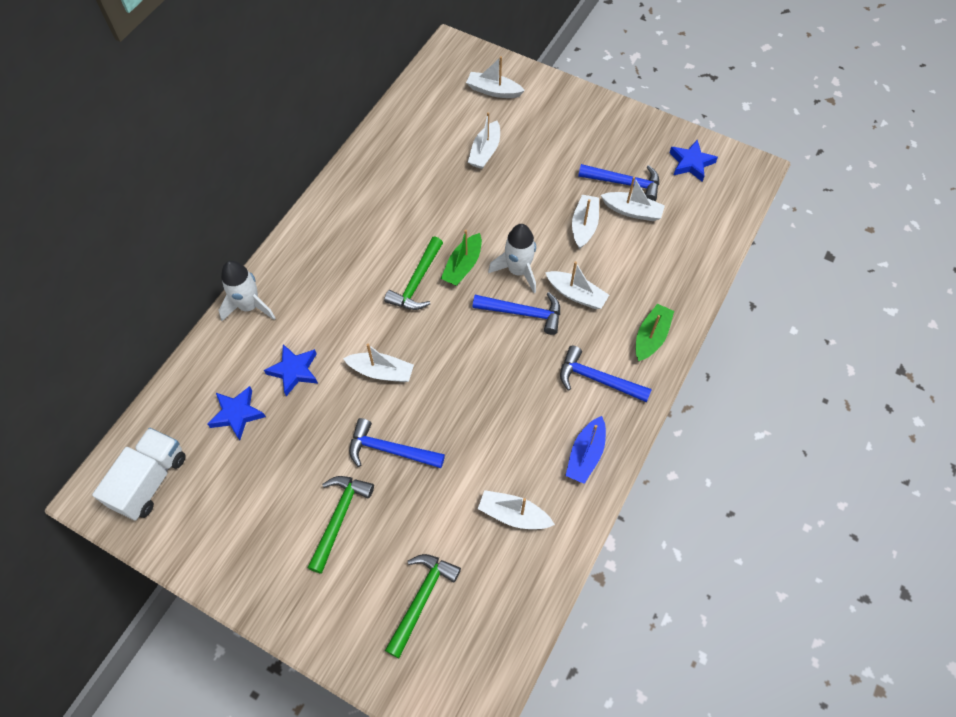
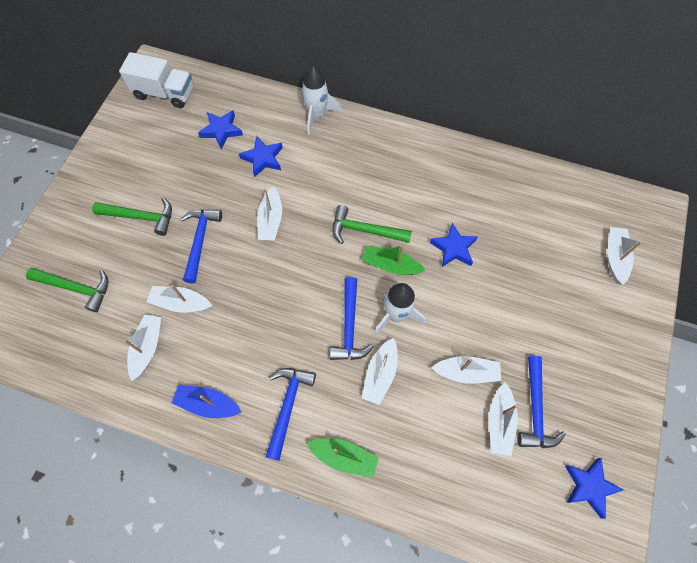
camera: 80 degrees right, 5 degrees up
white boat [468,112,500,169] -> white boat moved to [147,285,212,313]
none -> blue star [430,223,478,267]

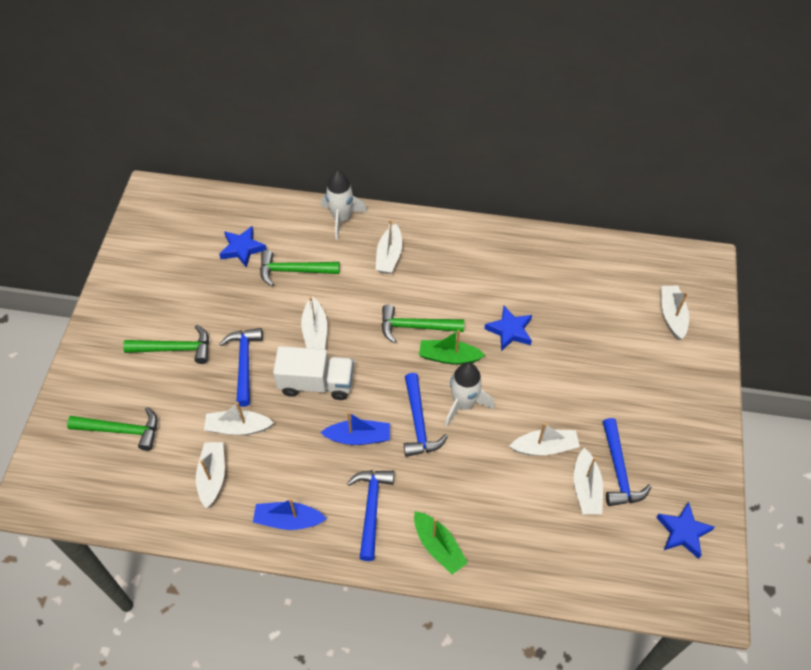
camera: 10 degrees left, 10 degrees down
white truck [119,52,194,108] -> white truck moved to [273,346,353,400]
blue star [239,136,283,177] -> green hammer [260,250,340,286]
green boat [307,438,379,477] -> green boat turned 45 degrees clockwise [414,511,468,574]
white boat [362,338,398,405] -> white boat moved to [376,220,402,274]
none -> blue boat [320,412,390,445]

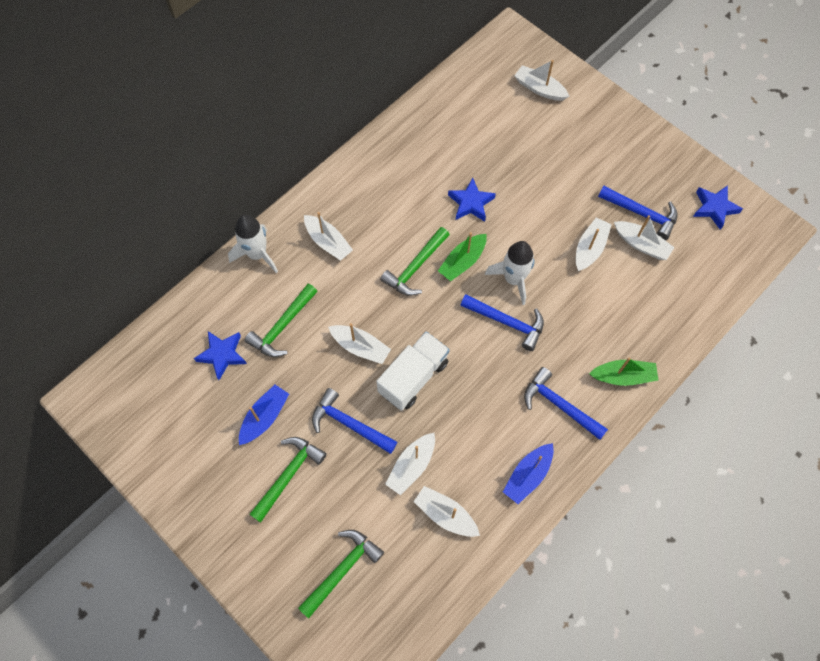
camera: 55 degrees left, 10 degrees up
blue boat [320,412,390,445] -> blue boat moved to [239,384,289,445]

